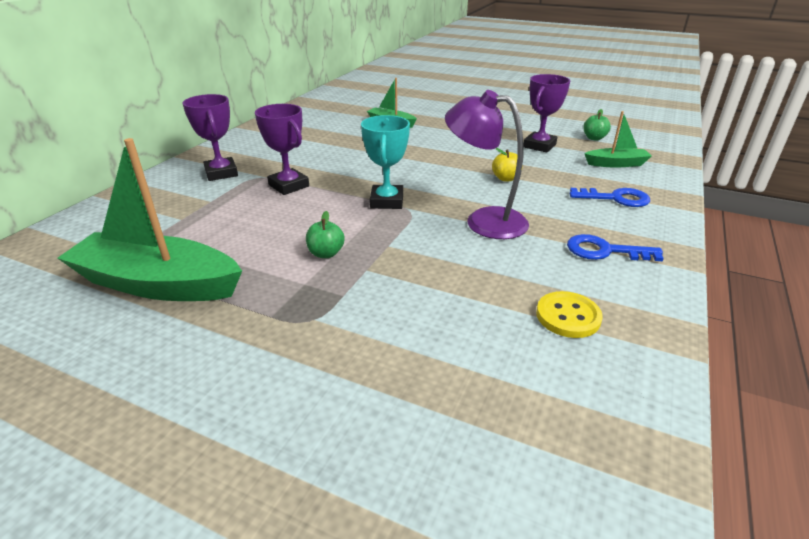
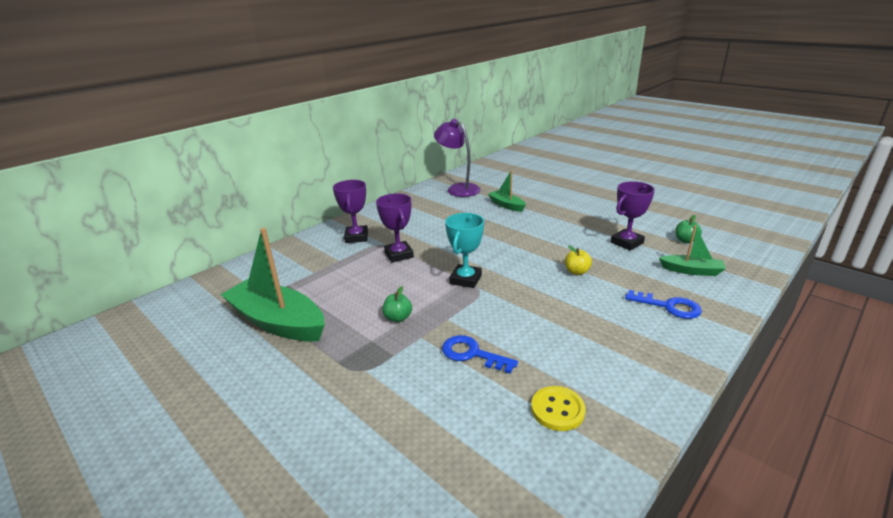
camera: 20 degrees right, 5 degrees down
purple lamp [445,90,529,239] -> purple lamp moved to [434,119,480,197]
blue key [567,234,664,261] -> blue key moved to [442,335,518,374]

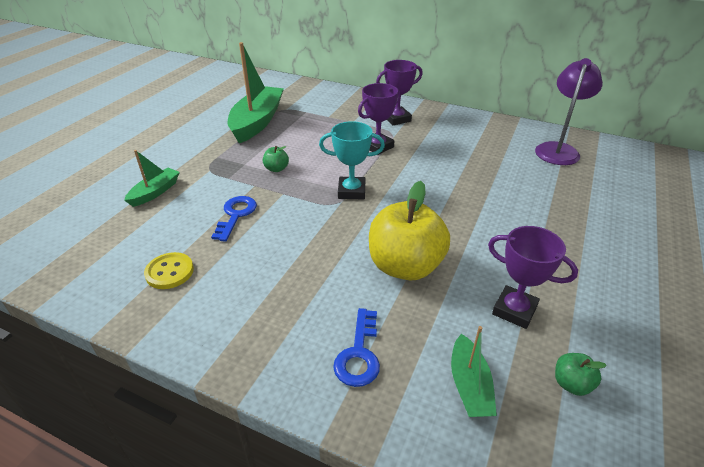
camera: 70 degrees right, 10 degrees up
green boat [488,170,526,212] -> green boat moved to [124,150,180,207]
yellow apple [565,245,592,275] -> yellow apple [369,181,450,280], size x2.38

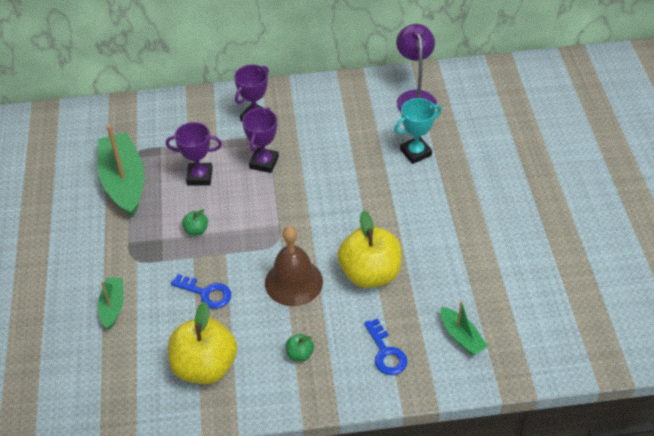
camera: 30 degrees left, 10 degrees up
yellow button [144,252,194,289] -> yellow apple [168,301,237,384]
blue key [211,196,257,242] -> blue key turned 135 degrees clockwise [171,274,232,309]
turquoise trophy [319,121,385,199] -> turquoise trophy moved to [394,98,442,164]
purple trophy [488,226,578,329] -> purple trophy moved to [166,122,222,186]
green apple [555,353,607,396] -> green apple moved to [286,334,314,362]
none -> brown bell [265,226,323,306]

